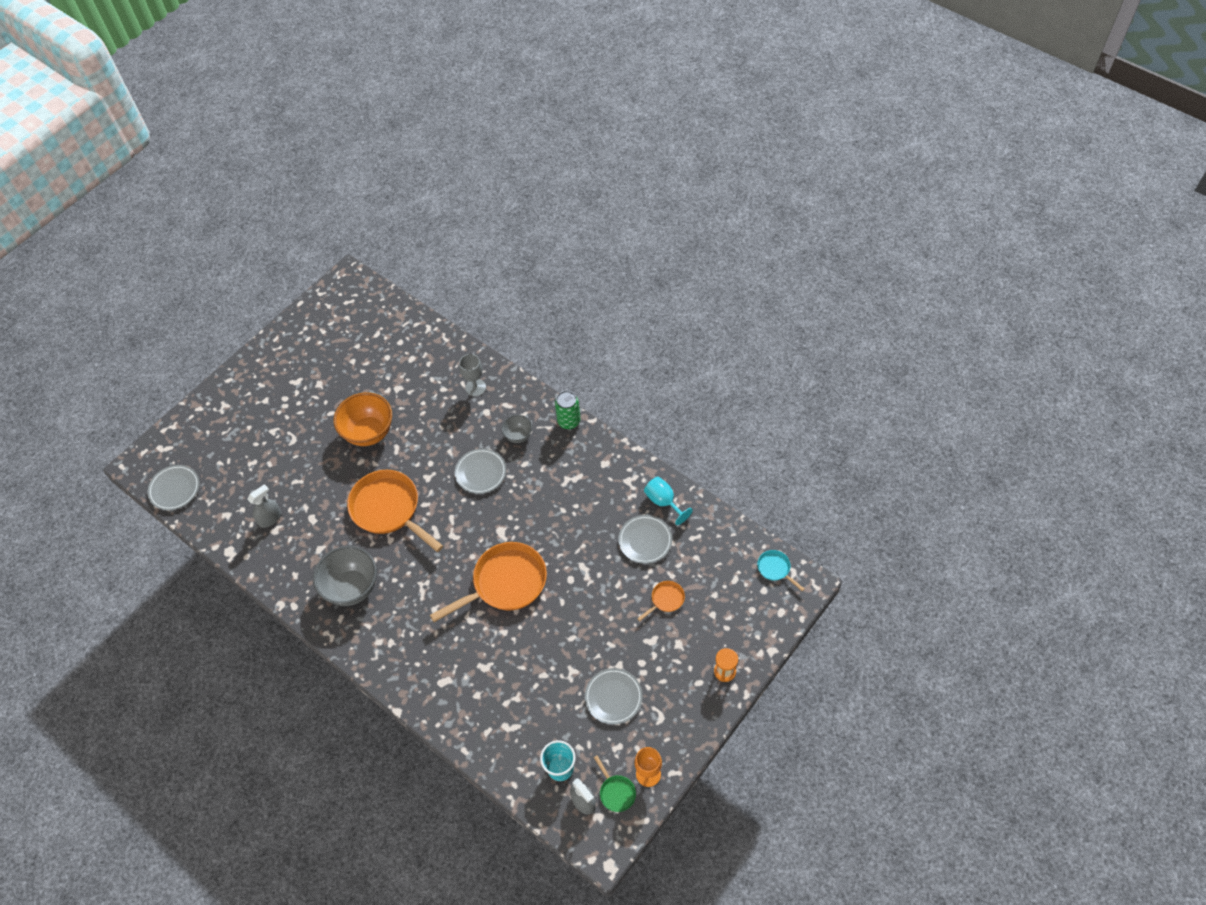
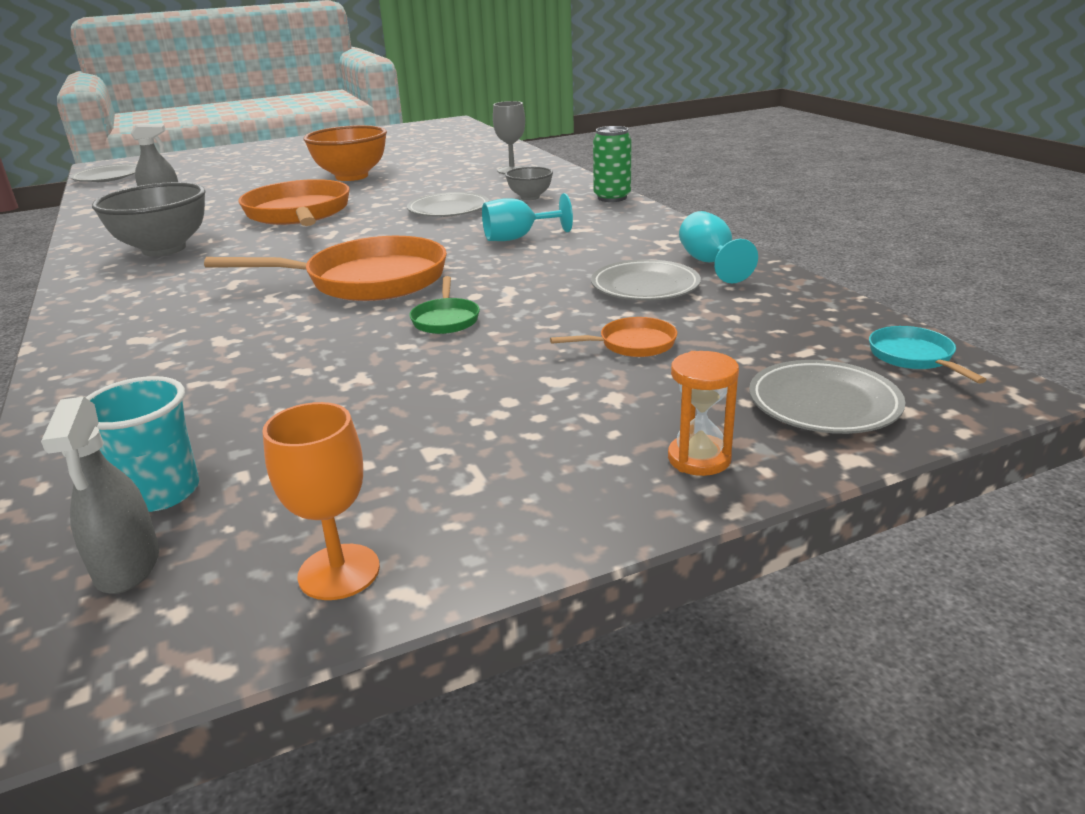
camera: 25 degrees right, 30 degrees down
grey plate [585,668,643,725] -> grey plate moved to [749,360,905,434]
green pan [594,755,636,812] -> green pan moved to [409,276,480,334]
none -> turquoise goblet [482,193,573,241]

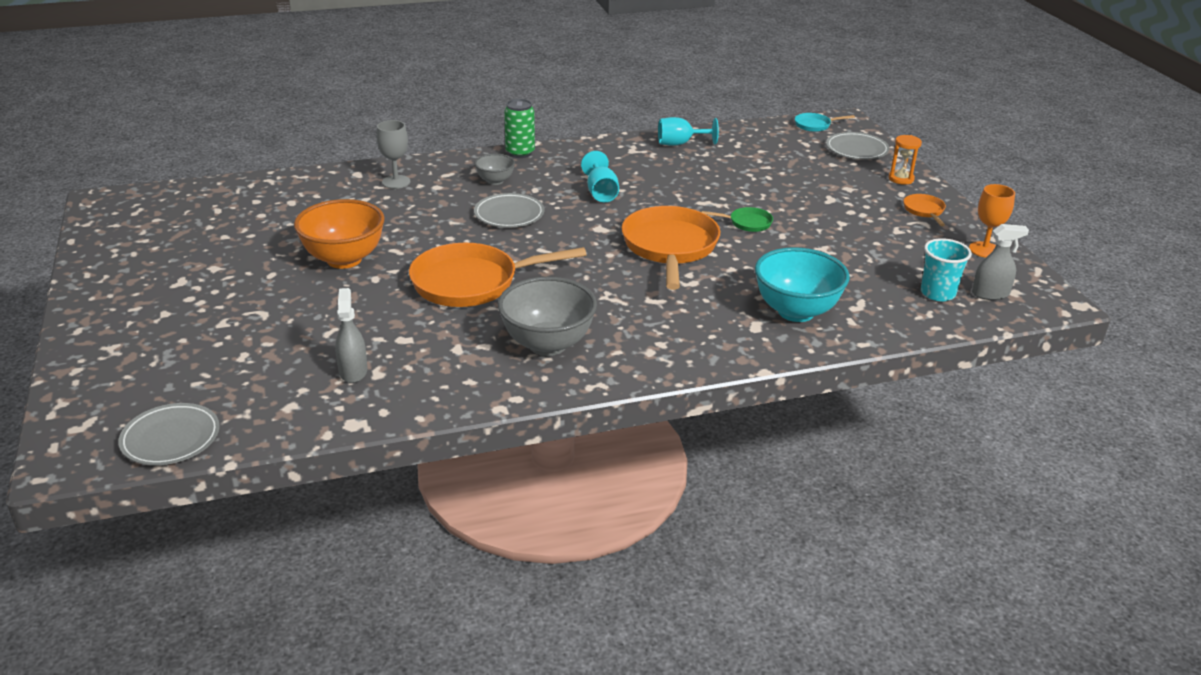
camera: 85 degrees left, 5 degrees up
orange pan [550,317,677,357] -> orange pan moved to [904,194,946,226]
grey plate [591,259,701,301] -> none
none -> turquoise bowl [755,247,850,322]

